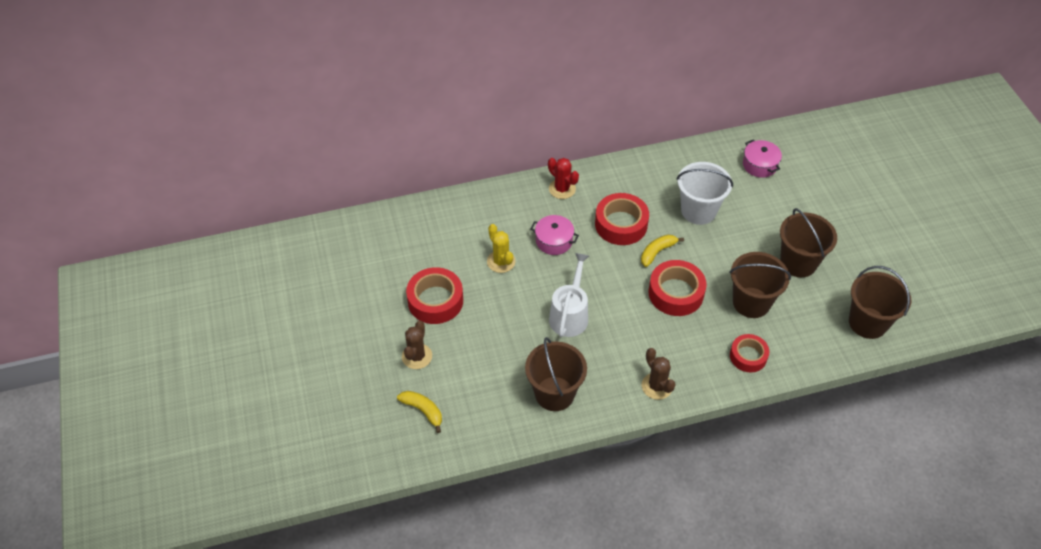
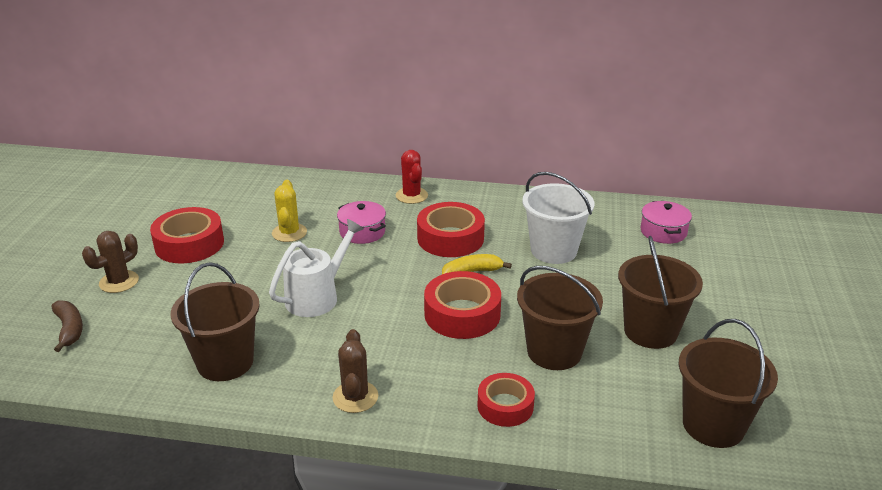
camera: 25 degrees right, 20 degrees down
yellow banana [397,391,442,433] -> brown banana [52,301,83,352]

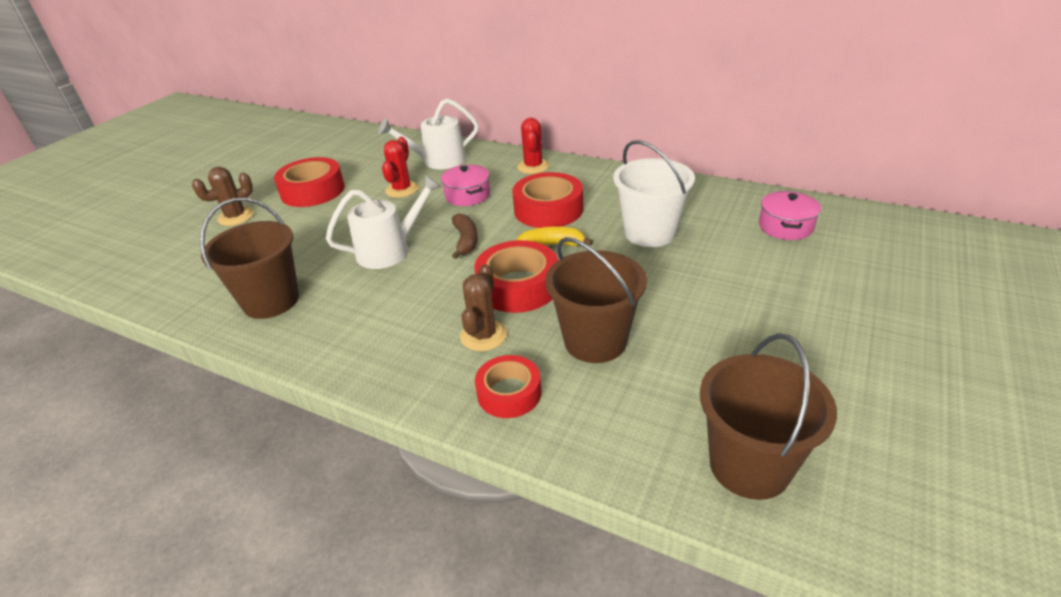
camera: 20 degrees right, 5 degrees up
brown banana [52,301,83,352] -> brown banana moved to [452,214,478,259]
yellow cactus [272,180,307,242] -> red cactus [382,137,419,198]
brown cactus [333,329,378,413] -> brown cactus moved to [460,264,507,351]
brown bucket [618,236,703,349] -> none
none -> white watering can [378,98,479,169]

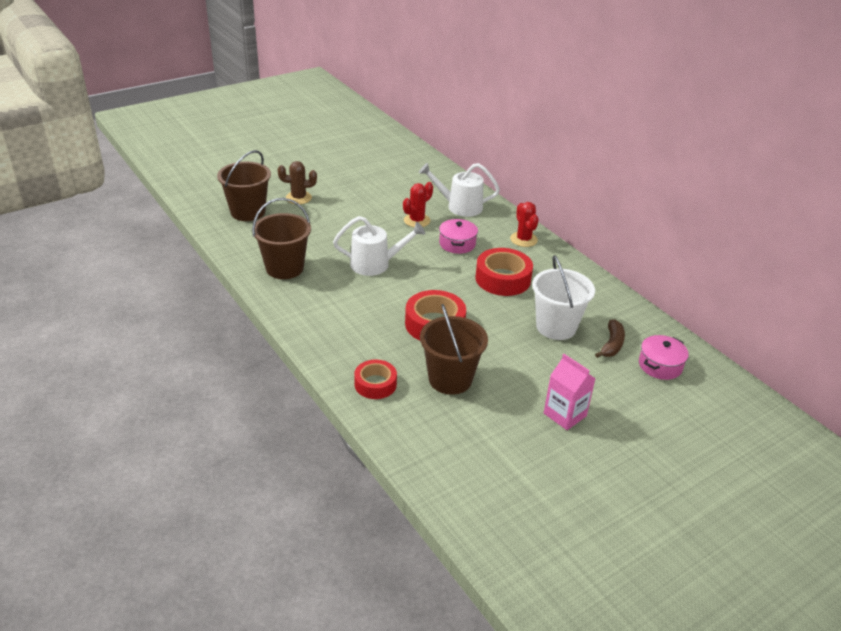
camera: 25 degrees right, 0 degrees up
red tape [274,157,345,207] -> none
brown banana [452,214,478,259] -> brown banana moved to [595,320,625,358]
brown cactus [460,264,507,351] -> none
red cactus [517,118,550,174] -> red cactus turned 45 degrees counterclockwise [510,202,539,247]
yellow banana [517,226,593,246] -> none
brown bucket [700,333,837,500] -> brown bucket moved to [217,150,271,221]
none -> pink carton [544,354,596,430]

